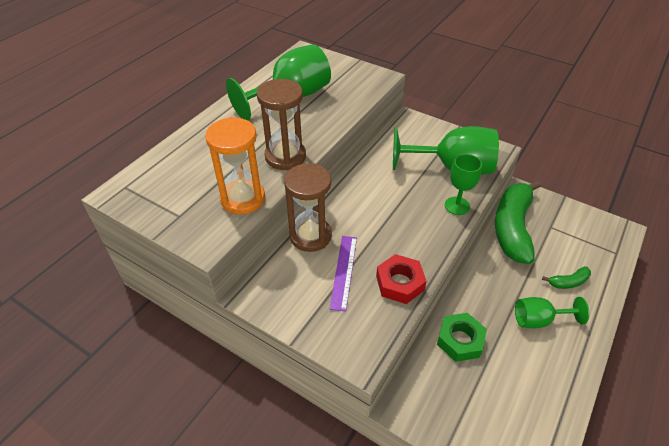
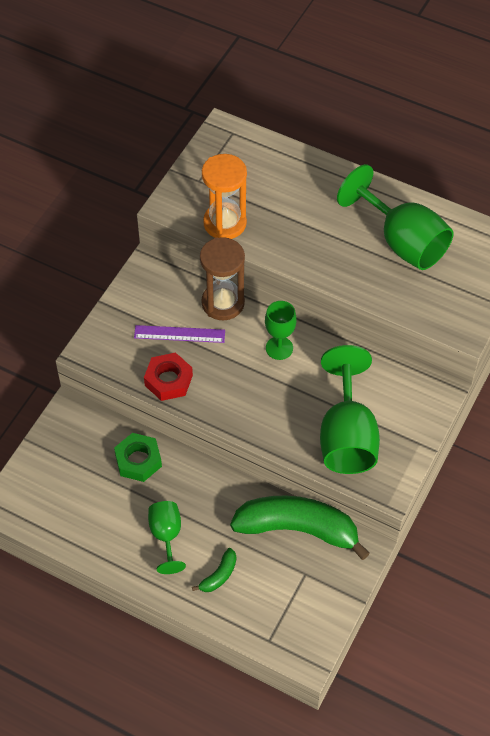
camera: 85 degrees right, 10 degrees up
brown hourglass [257,79,306,170] -> none
green goblet [445,154,482,215] -> green goblet moved to [265,301,297,360]
green banana [542,266,591,289] -> green banana turned 120 degrees counterclockwise [192,548,236,592]

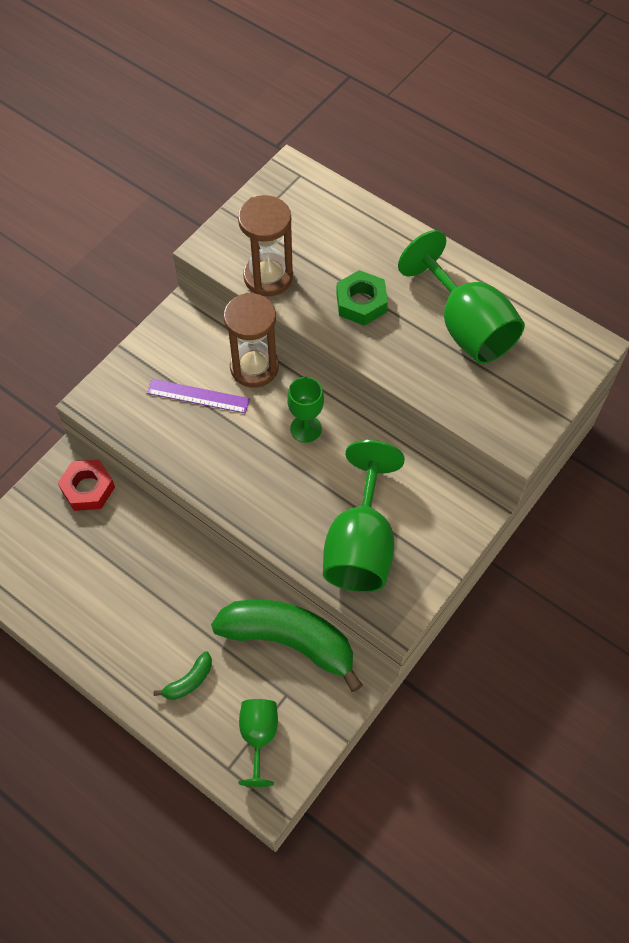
camera: 10 degrees right, 5 degrees up
green nut [114,433,162,482] -> green nut moved to [336,270,388,326]
red nut [144,352,193,401] -> red nut moved to [58,460,115,511]
green goblet [148,501,186,574] -> green goblet moved to [238,699,278,787]
orange hourglass [202,154,247,239] -> brown hourglass [238,195,293,296]

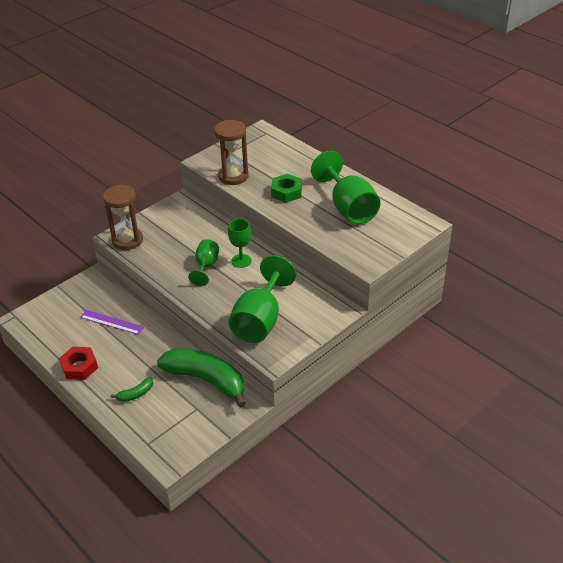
camera: 10 degrees right, 20 degrees down
red nut [58,460,115,511] -> red nut moved to [59,347,98,380]
purple ruler [147,379,250,413] -> purple ruler moved to [80,310,144,335]
brown hourglass [223,293,279,388] -> brown hourglass moved to [103,184,143,250]
green goblet [238,699,278,787] -> green goblet moved to [188,239,219,286]

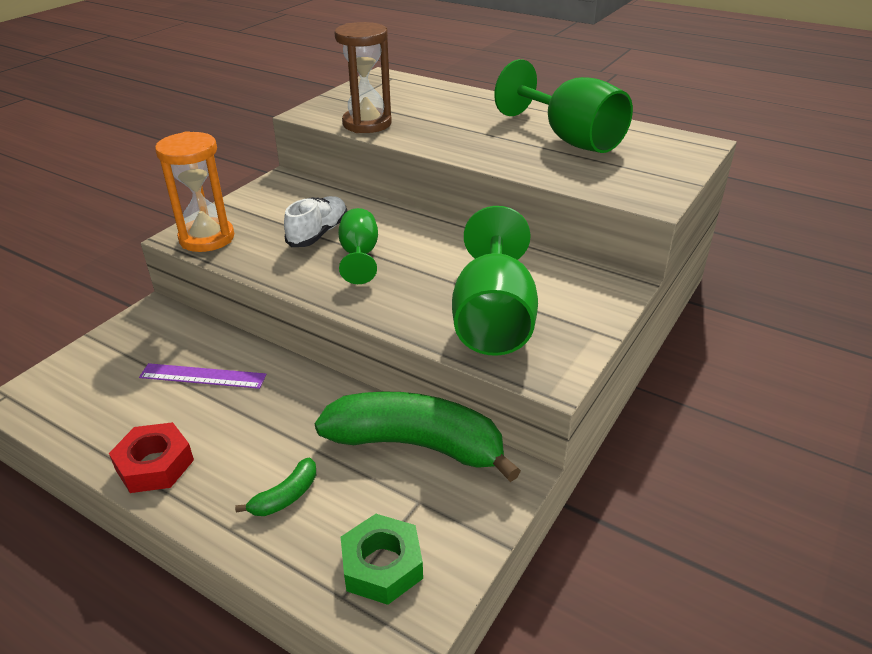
camera: 15 degrees left, 5 degrees down
brown hourglass [103,184,143,250] -> orange hourglass [155,131,234,252]
green goblet [228,219,251,268] -> none
green nut [271,174,302,203] -> green nut moved to [341,514,423,605]
none -> white shoe [284,196,347,247]

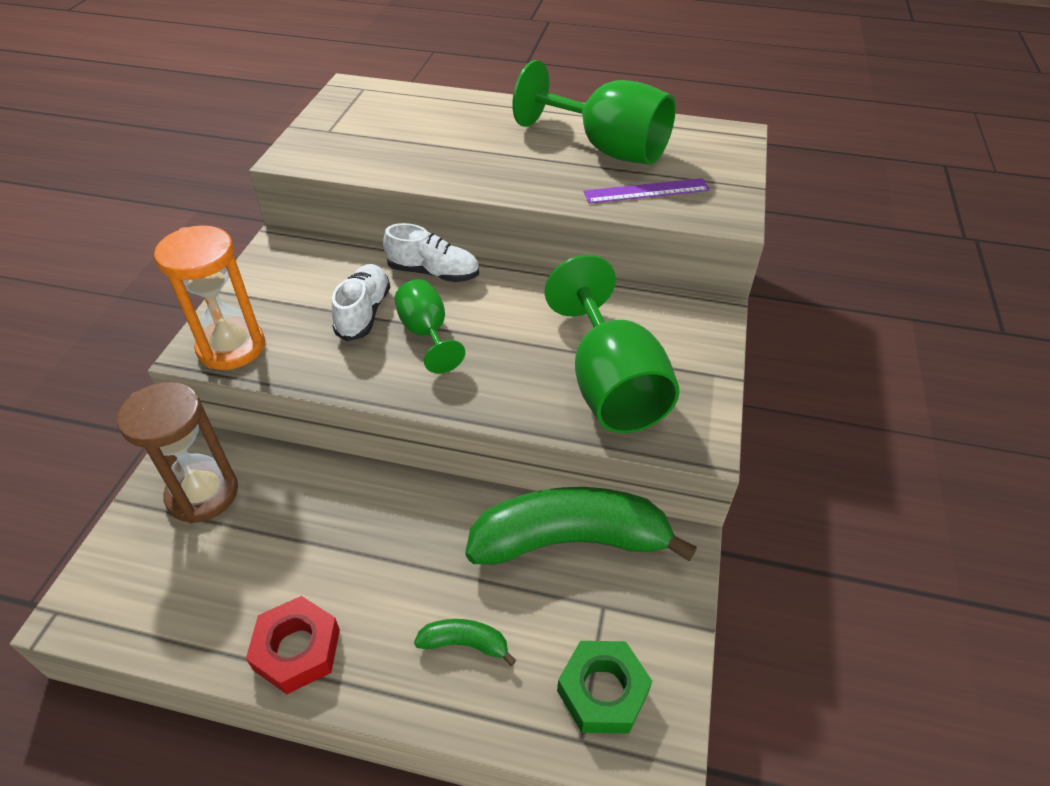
camera: 20 degrees left, 10 degrees up
purple ruler [139,363,267,389] -> purple ruler moved to [584,178,710,204]
green banana [235,458,316,516] -> green banana turned 105 degrees counterclockwise [414,619,516,666]
brown hourglass [334,22,392,133] -> brown hourglass moved to [117,382,238,523]
none -> white shoe [383,223,479,282]

